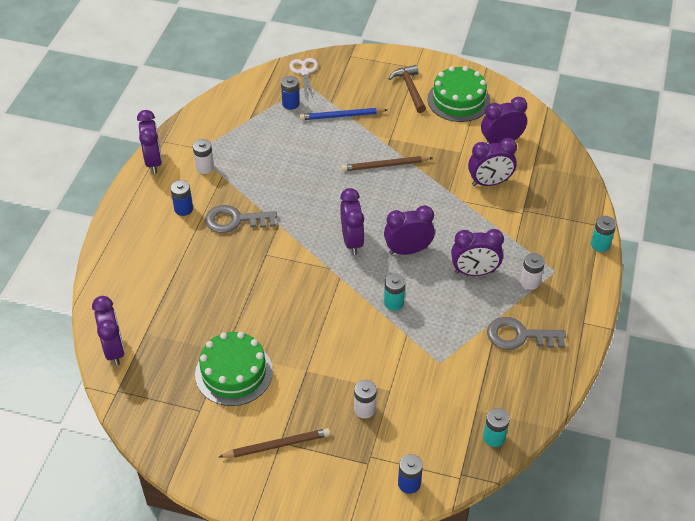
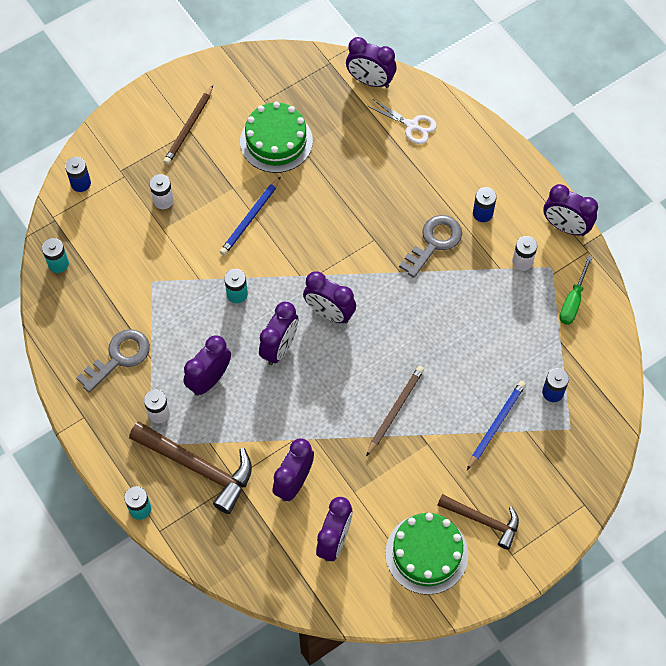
camera: 130 degrees right, 15 degrees up
white scissors [289,58,318,99] -> white scissors moved to [368,99,437,144]
none -> brown hammer [129,421,252,514]
none -> blue pencil [220,176,281,255]
none -> green screwdriver [559,256,593,325]

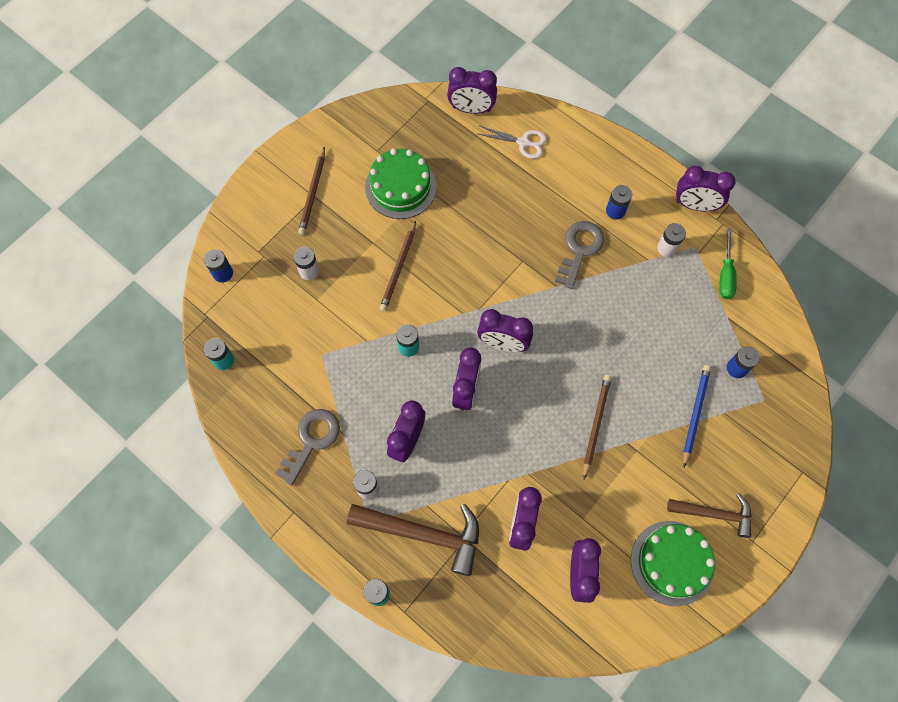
camera: 15 degrees left, 5 degrees up
blue pencil [220,176,281,255] -> brown pencil [379,221,416,311]

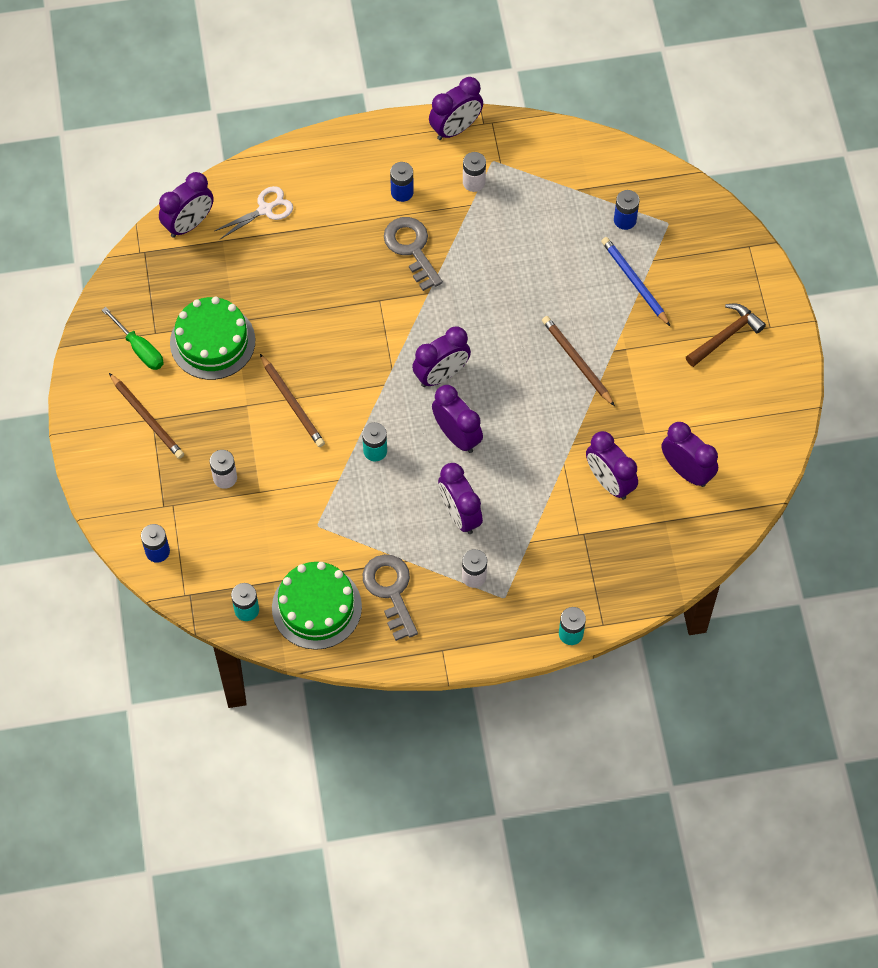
camera: 50 degrees left, 5 degrees down
brown hammer [347,504,479,576] -> none
green cake [631,521,715,606] -> green cake moved to [272,562,362,650]
green screwdriver [719,228,737,299] -> green screwdriver moved to [102,307,164,370]

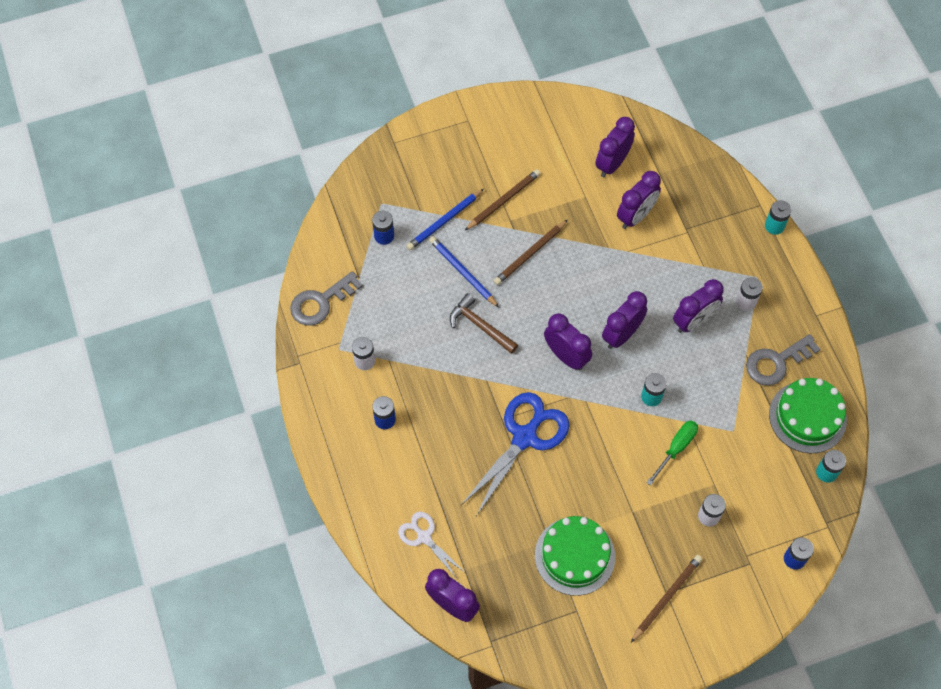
camera: 100 degrees left, 0 degrees up
green screwdriver [102,307,164,370] -> green screwdriver moved to [647,420,698,486]
brown pencil [260,354,325,447] -> brown pencil moved to [465,169,541,230]
grey key [384,217,443,291] -> grey key moved to [290,271,363,326]
purple clock [429,77,483,140] -> none
brown hammer [686,304,766,367] -> brown hammer moved to [450,293,518,354]
none -> blue pencil [429,236,499,307]
none -> blue scissors [461,392,570,516]

